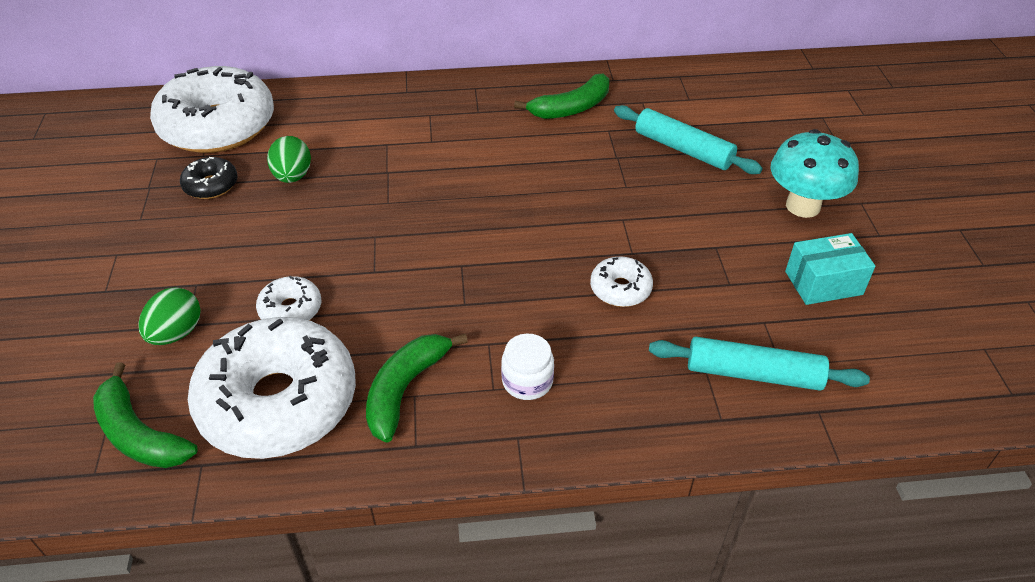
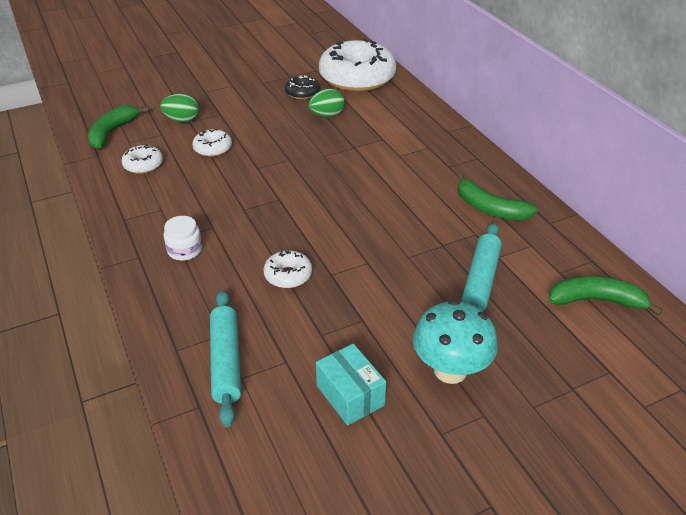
camera: 70 degrees right, 5 degrees down
white donut [188,317,356,459] -> white donut [121,144,163,174], size x0.44
green banana [366,334,468,442] -> green banana moved to [548,276,663,316]

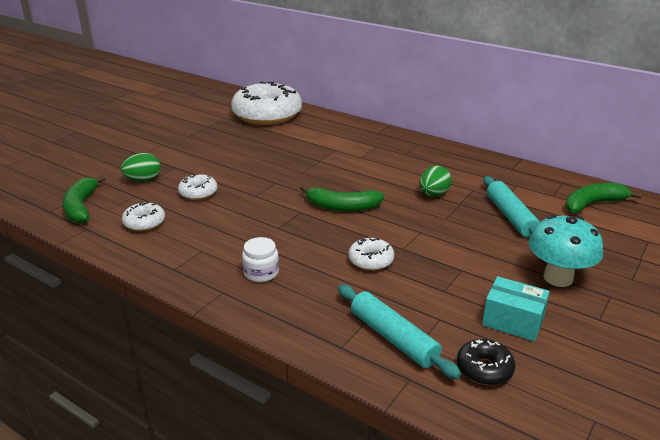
camera: 30 degrees left, 10 degrees down
black donut [285,75,320,99] -> black donut moved to [457,339,515,385]
green egg [309,89,345,117] -> green egg moved to [419,166,452,197]
green banana [457,173,538,220] -> green banana moved to [300,185,384,211]

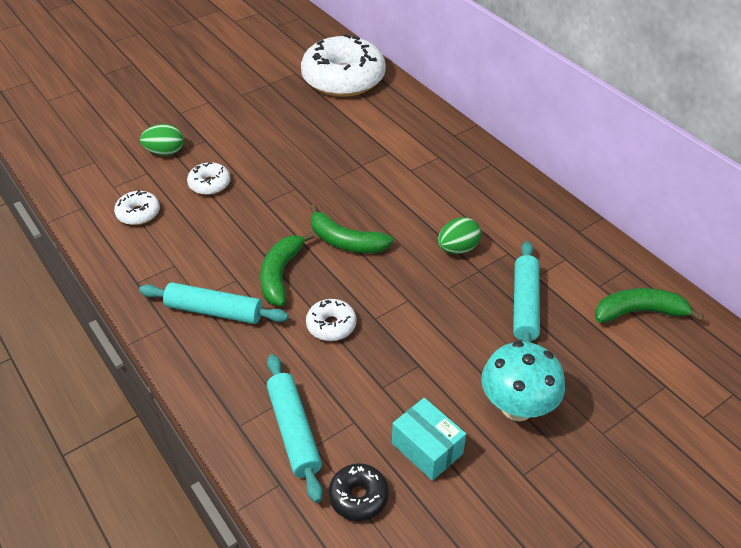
camera: 20 degrees right, 15 degrees up
green banana [63,175,106,223] -> green banana moved to [260,232,315,306]
white jar [242,237,279,282] -> turquoise rolling pin [139,282,289,324]

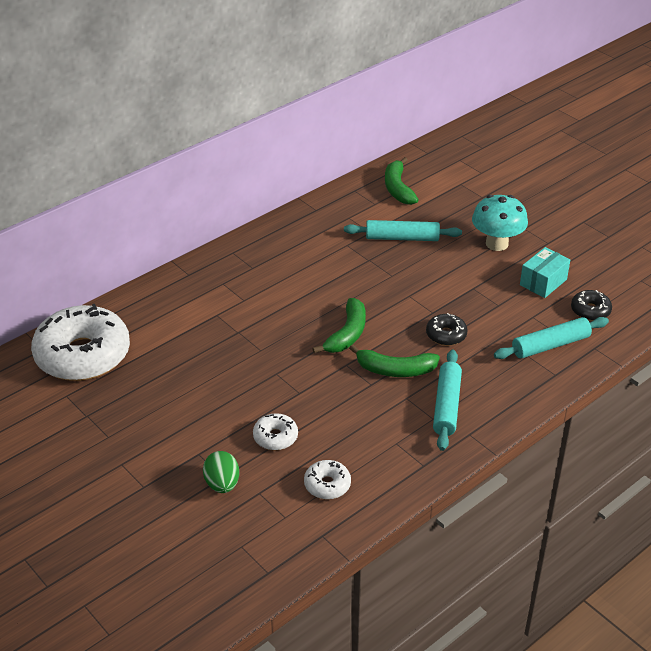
camera: 95 degrees left, 5 degrees down
white donut [306,299,356,341] -> black donut [426,313,468,346]
green egg [438,217,481,254] -> none

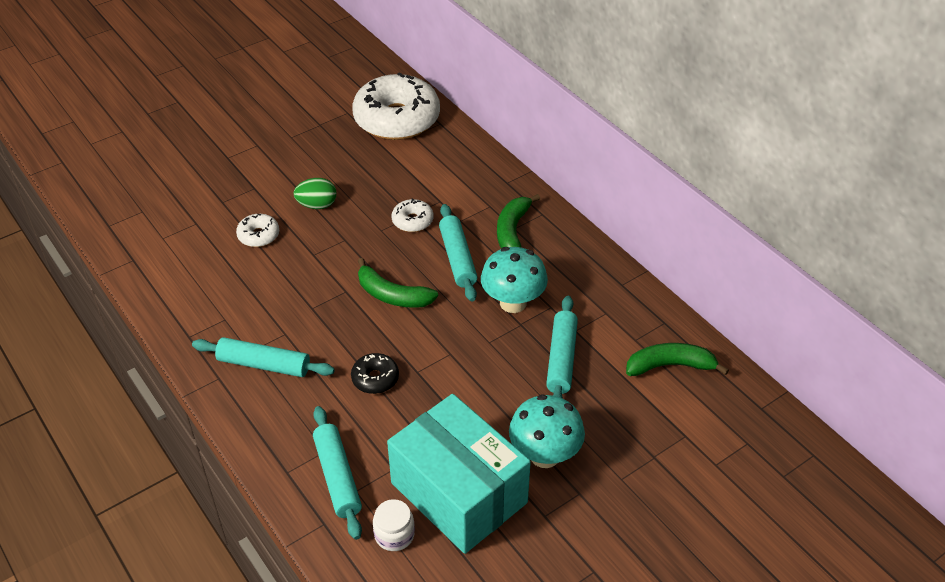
camera: 95 degrees right, 5 degrees up
green egg [203,451,239,493] -> green egg moved to [293,178,337,209]
white donut [304,460,351,500] -> white donut moved to [392,198,433,232]
green banana [349,345,440,377] -> green banana moved to [497,194,540,248]
turquoise box [520,247,570,298] -> turquoise box [387,394,531,554], size x2.12
black donut [571,290,612,321] -> white jar [373,499,415,551]
none -> turquoise rolling pin [439,204,477,302]
none -> turquoise mushroom [481,247,548,313]

